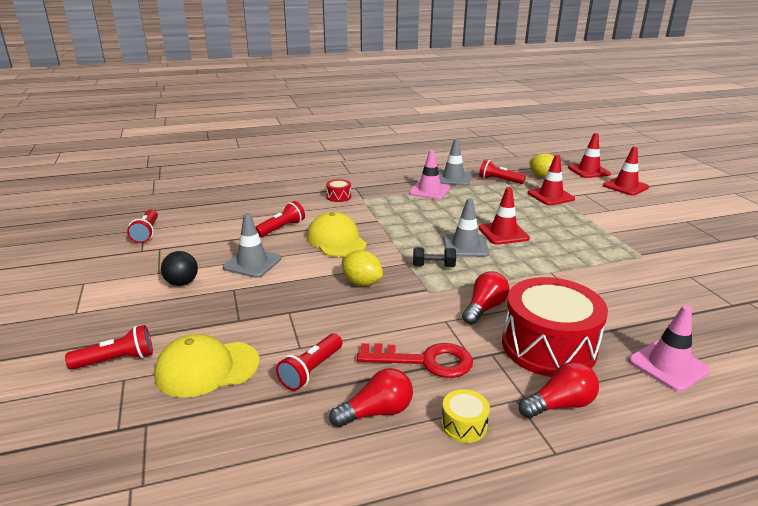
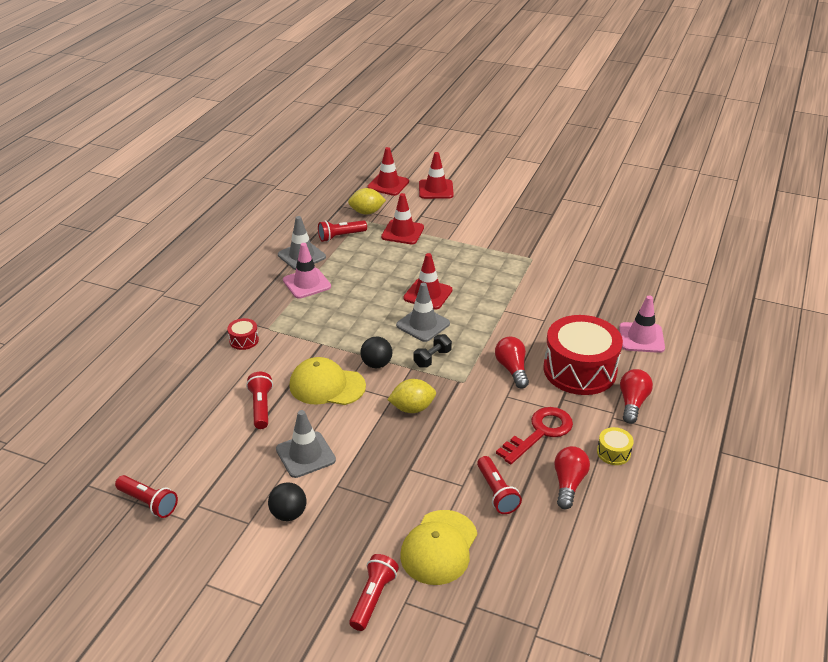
camera: 50 degrees left, 10 degrees up
none -> black ball [360,337,392,368]

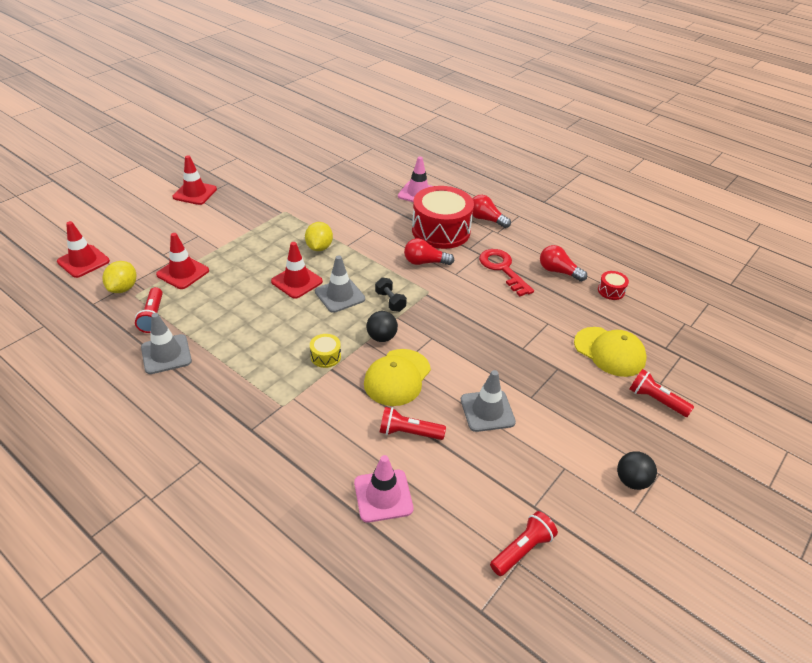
camera: 75 degrees left, 5 degrees up
red drum [227,318,259,350] -> red drum moved to [598,271,629,300]
black ball [268,482,306,521] -> black ball moved to [617,451,657,490]
pink traffic cone [283,243,331,299] -> pink traffic cone moved to [354,455,413,523]
yellow lemon [387,379,436,413] -> yellow lemon moved to [305,222,333,251]
red traffic cone [419,152,454,199] -> red traffic cone moved to [173,155,217,205]
red flashlight [477,456,522,514] -> none
yellow drum [597,427,634,465] -> yellow drum moved to [310,334,341,368]

